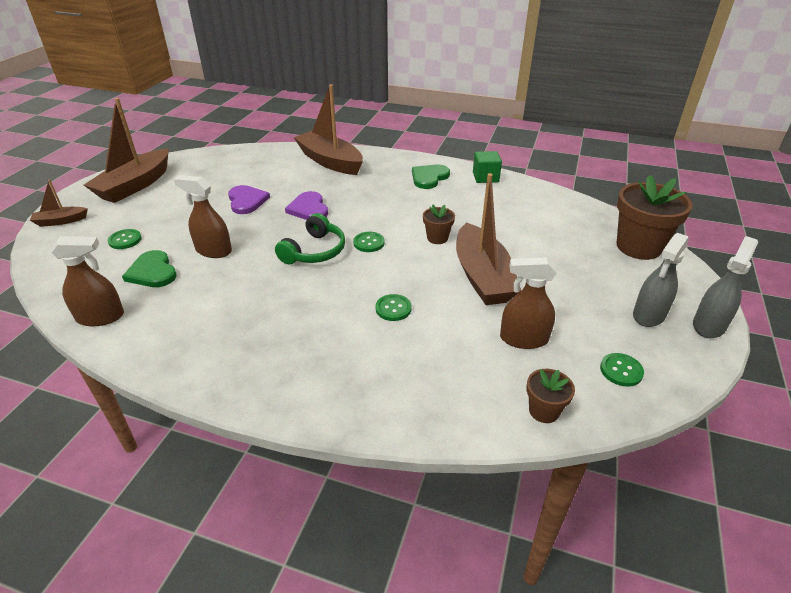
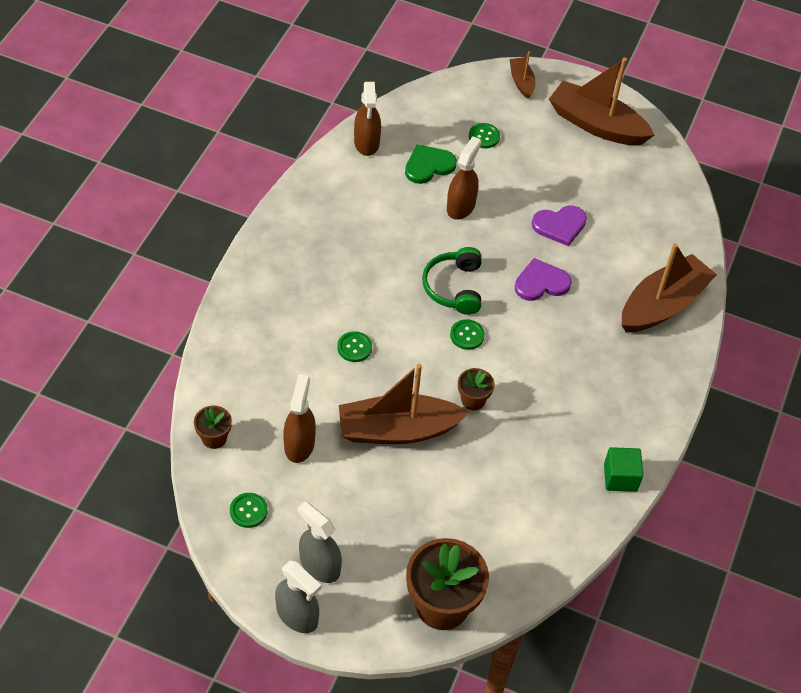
camera: 90 degrees right, 15 degrees up
green headphones [275,213,345,264] -> green headphones turned 60 degrees clockwise [422,247,482,315]
green heart [412,165,450,189] -> none

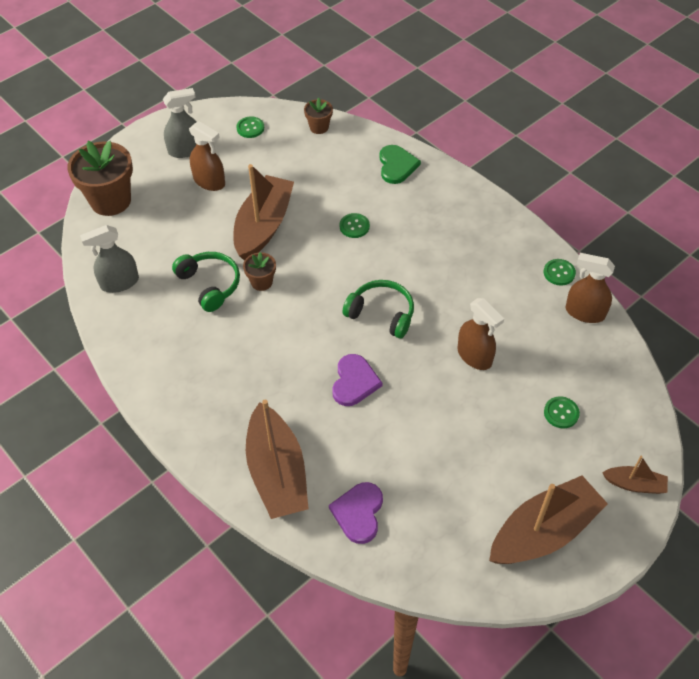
camera: 120 degrees right, 0 degrees up
grey spray bottle [275,561,321,633] -> grey spray bottle moved to [80,225,139,293]
brown spray bottle [283,374,316,463] -> brown spray bottle moved to [189,121,225,191]
green heart [405,144,457,184] -> green heart moved to [379,145,421,184]
green button [450,319,485,350] -> green button moved to [544,259,576,285]
purple heart [532,206,587,246] -> purple heart moved to [329,482,383,544]
green cube [604,447,643,492] -> none
none -> green headphones [172,252,240,312]

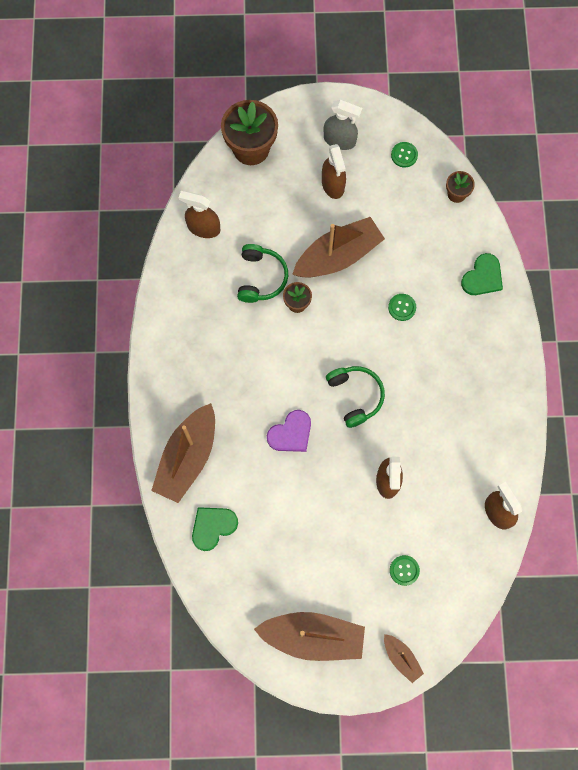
camera: 40 degrees right, 20 degrees up
grey spray bottle [80,225,139,293] -> brown spray bottle [178,190,220,238]
purple heart [329,482,383,544] -> green heart [192,507,238,551]
green button [544,259,576,285] -> none

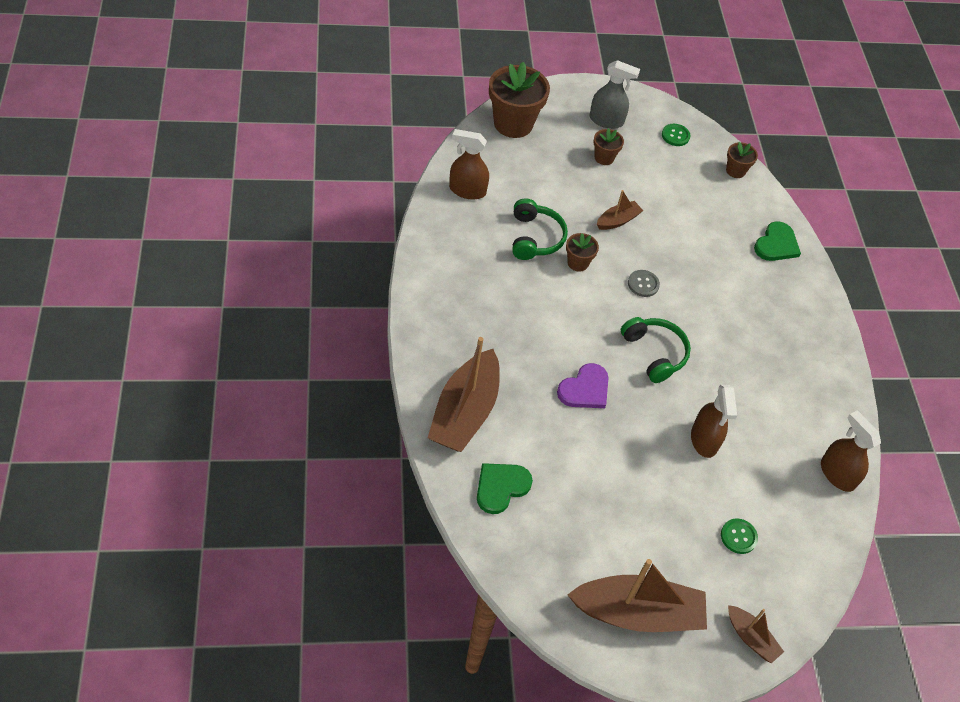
camera: 10 degrees left, 20 degrees down
brown boat [292,217,385,278] -> brown boat [597,190,643,230], size x0.49
brown spray bottle [322,144,346,199] -> brown flower pot [594,128,624,165]
green button [388,294,416,321] -> none
none -> grey button [628,270,660,297]

